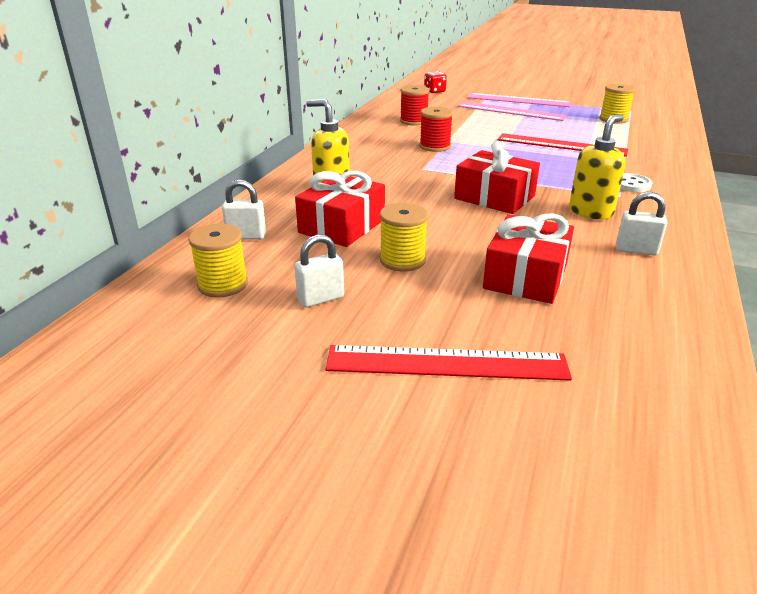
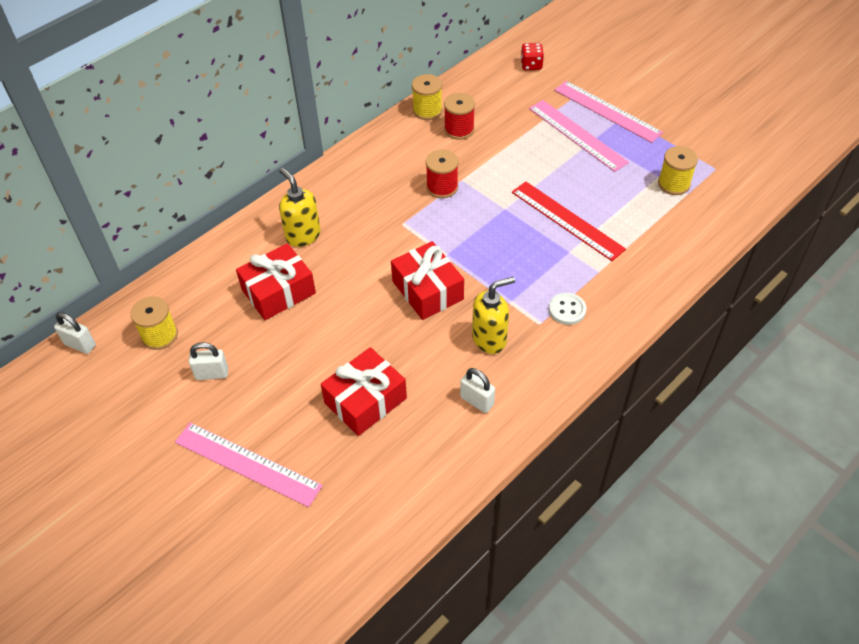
camera: 25 degrees right, 20 degrees up
white padlock [222,180,266,240] -> white padlock moved to [54,312,96,354]
red ruler [326,345,572,381] -> pink ruler [175,423,323,507]
yellow spool [380,203,428,272] -> yellow spool moved to [412,74,442,120]

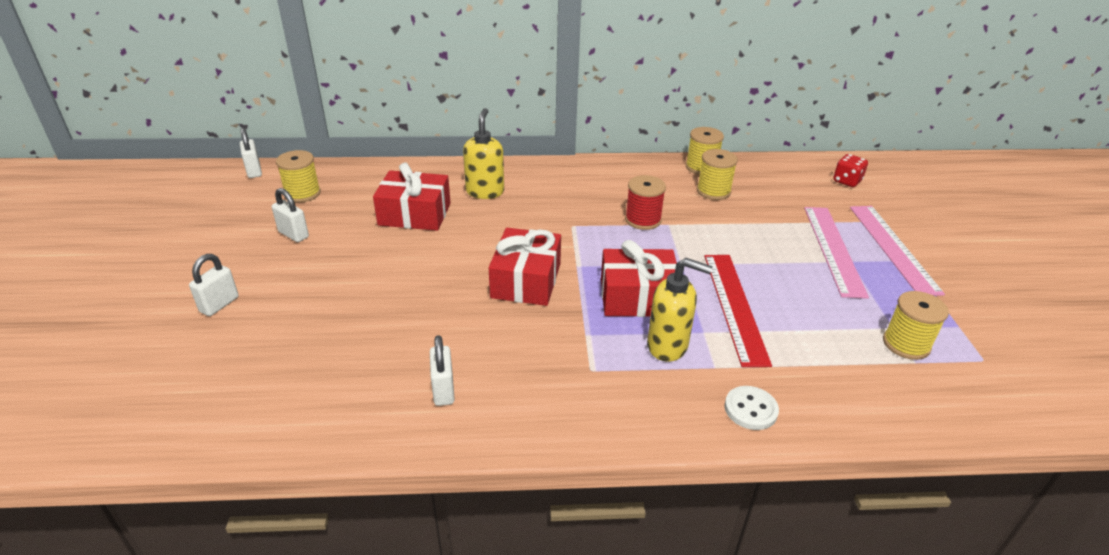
camera: 40 degrees right, 15 degrees down
pink ruler [175,423,323,507] -> white padlock [189,254,239,316]
red gift [321,347,407,436] -> red gift moved to [601,240,677,317]
red spool [444,93,475,140] -> yellow spool [697,149,738,200]
yellow soap dispenser [472,277,515,354] -> yellow soap dispenser moved to [647,258,713,362]
white button [549,293,587,325] -> white button moved to [724,386,779,430]

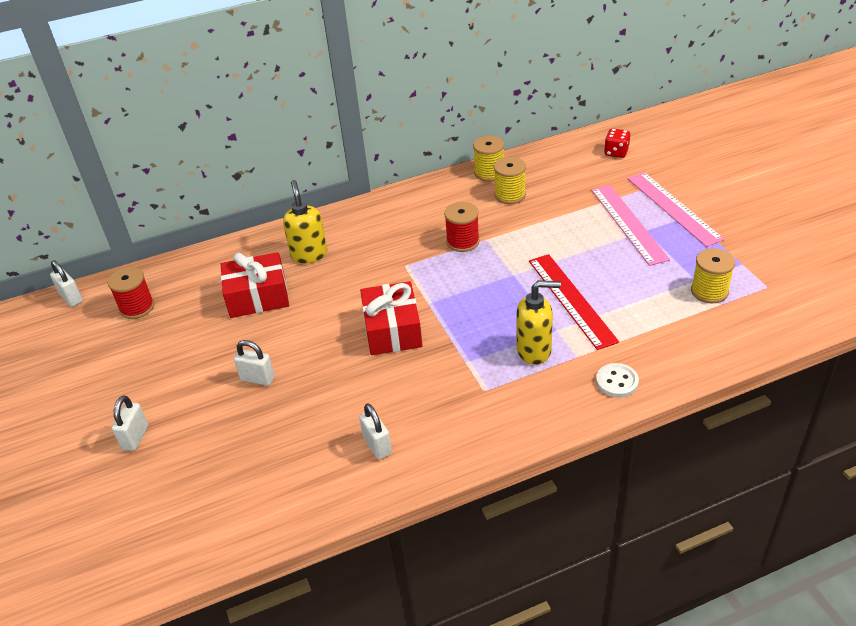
camera: 15 degrees left, 5 degrees up
white padlock [272,188,309,242] -> white padlock moved to [234,340,275,386]
yellow spool [276,150,321,203] -> red spool [107,267,155,319]
red gift [601,240,677,317] -> none

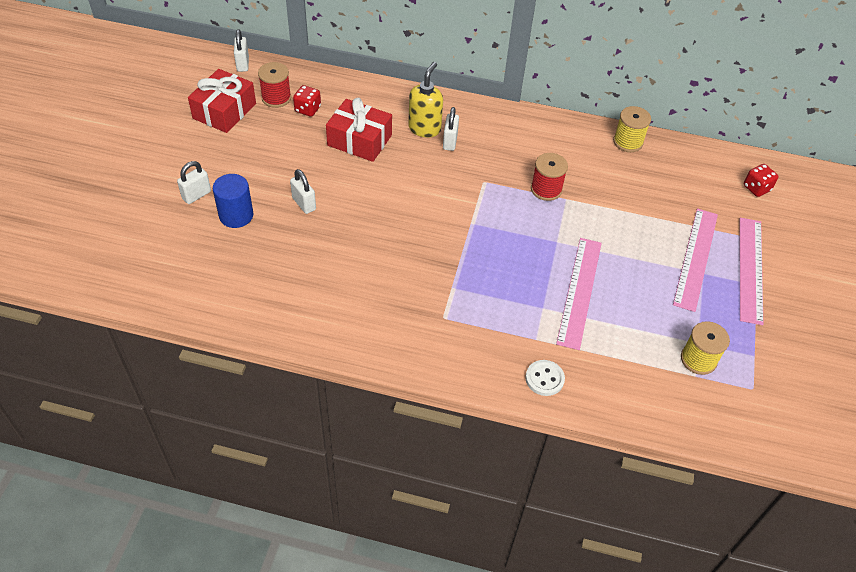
camera: 30 degrees right, 10 degrees up
white padlock [359,403,392,460] -> white padlock moved to [443,107,459,151]
red gift [360,281,423,355] -> red gift moved to [188,69,256,133]
yellow spool [494,157,526,204] -> none
yellow soap dispenser [517,280,561,365] -> none
red ruler [529,254,619,350] -> pink ruler [556,238,602,350]
none -> blue cylinder [213,174,253,228]
none -> red dice [293,85,321,117]

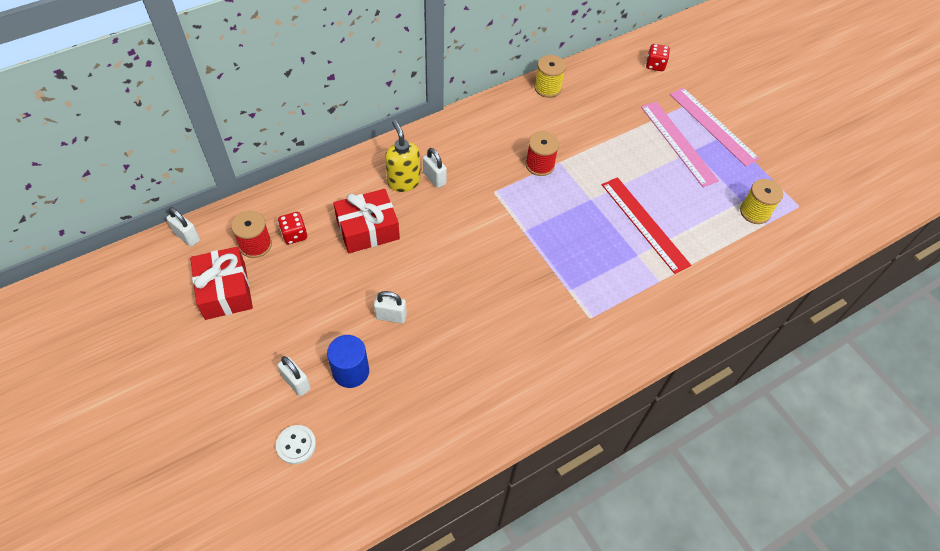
camera: 45 degrees left, 5 degrees up
white padlock [177,161,211,204] -> white padlock turned 45 degrees counterclockwise [277,356,311,396]
white button [525,360,565,396] -> white button moved to [276,425,316,464]
pink ruler [556,238,602,350] -> red ruler [602,177,691,274]

